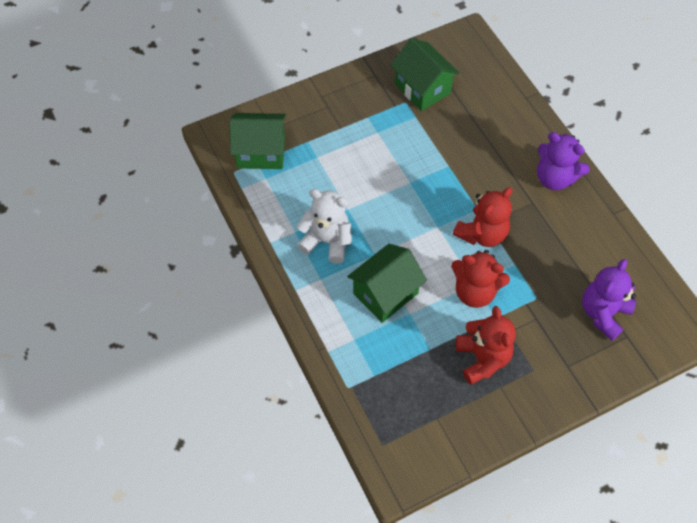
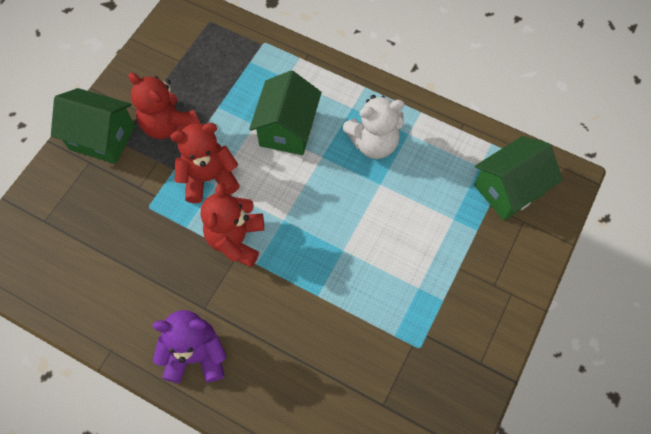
camera: 145 degrees right, 5 degrees up
green house [390,38,460,111] -> green house moved to [51,88,135,164]
purple teddy bear [582,259,636,341] -> none

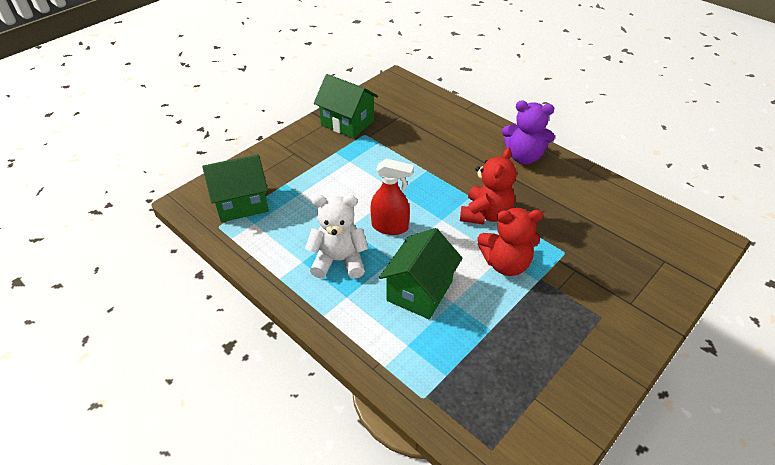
camera: 165 degrees left, 20 degrees down
green house [51,88,135,164] -> green house moved to [314,74,378,139]
red teddy bear [128,72,200,139] -> none
none -> red spray bottle [370,159,414,235]

